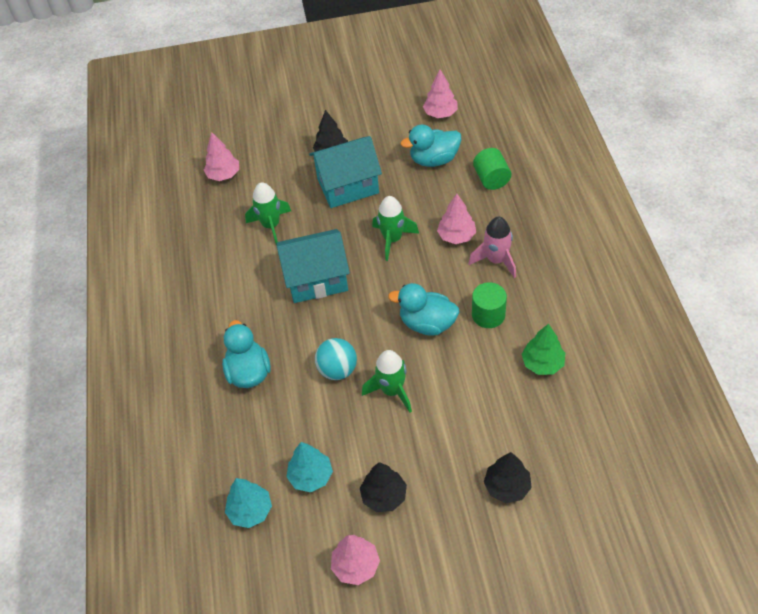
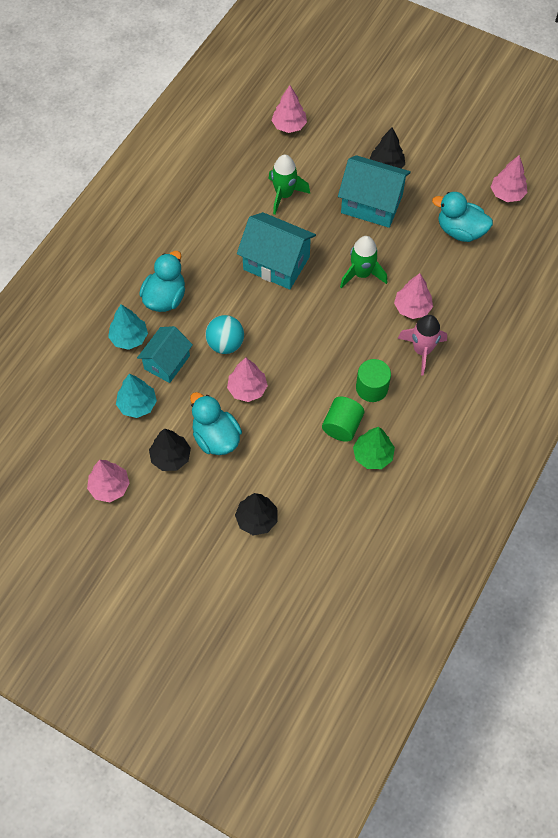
camera: 35 degrees right, 10 degrees up
turquoise tree [225,478,272,528] -> turquoise tree moved to [108,304,148,350]
green rocket [362,350,412,413] -> pink tree [227,357,268,402]
turquoise duck [388,283,459,336] -> turquoise duck moved to [190,392,242,455]
green cylinder [473,148,511,190] -> green cylinder moved to [322,397,364,442]
none -> turquoise house [137,326,193,383]

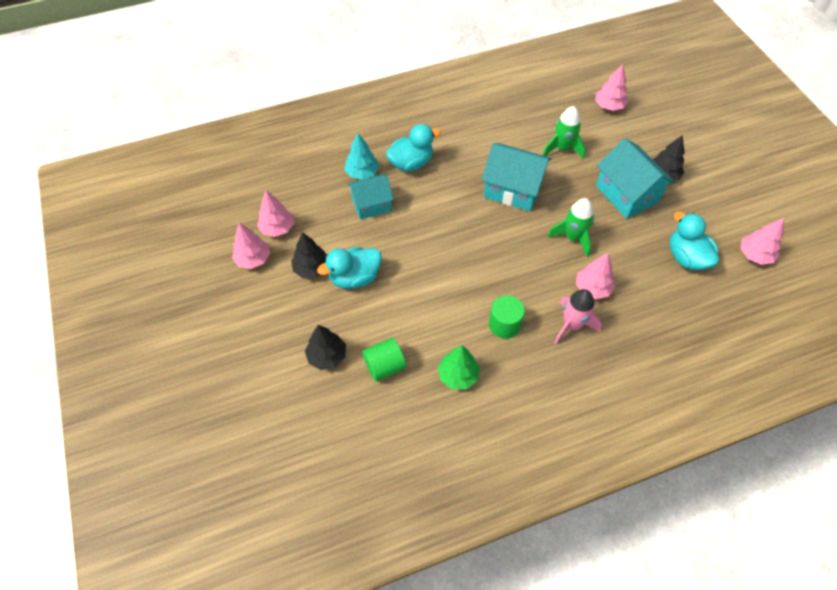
camera: 40 degrees right, 5 degrees down
turquoise tree [116,374,157,418] -> none
turquoise duck [190,392,242,455] -> turquoise duck turned 120 degrees counterclockwise [317,247,382,289]
turquoise ball [205,315,244,354] -> none
pink tree [227,357,268,402] -> pink tree moved to [257,190,294,237]
turquoise house [237,212,316,290] -> turquoise house turned 45 degrees counterclockwise [482,143,551,211]
green cylinder [322,397,364,442] -> green cylinder moved to [362,338,406,381]

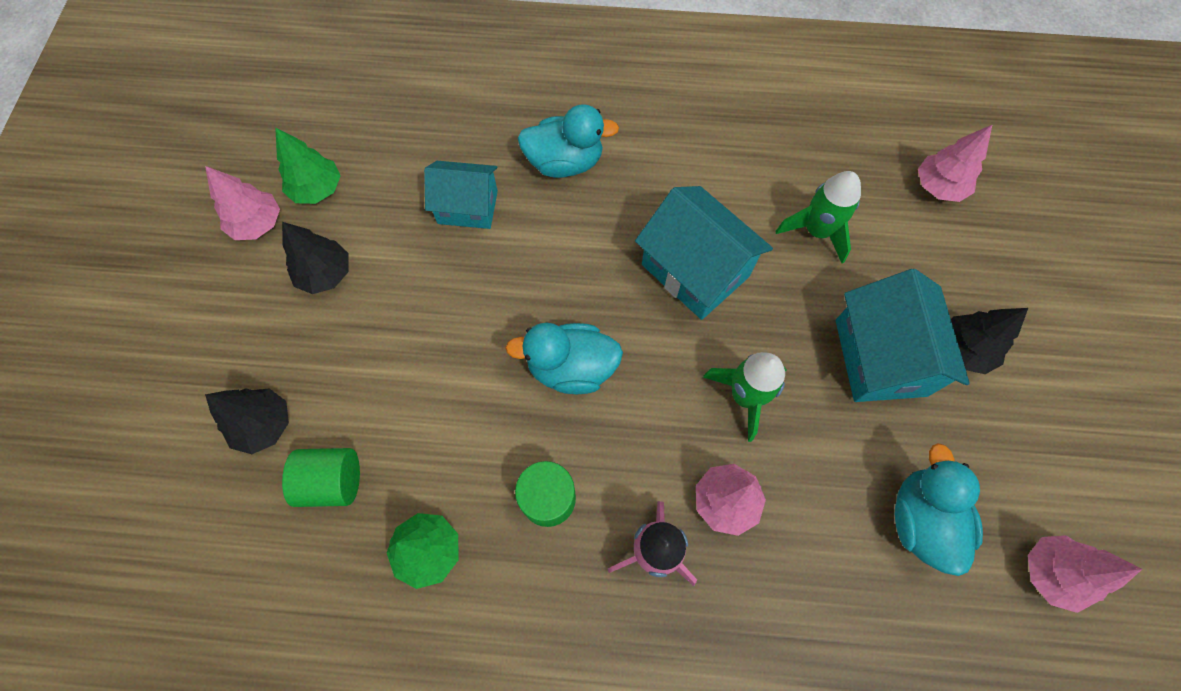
camera: 25 degrees right, 10 degrees up
pink tree [257,190,294,237] -> green tree [275,127,341,204]
turquoise duck [317,247,382,289] -> turquoise duck moved to [505,323,623,394]
turquoise tree [345,133,379,179] -> none

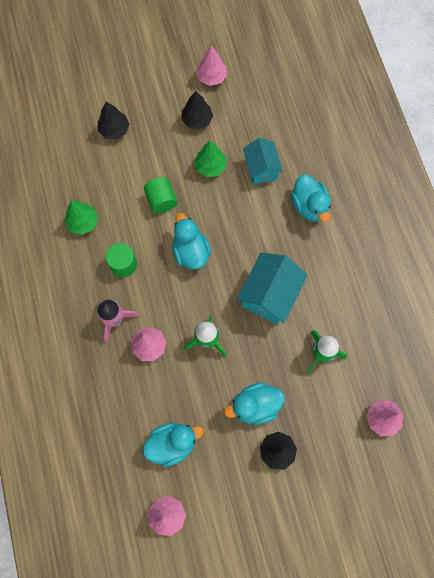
camera: 70 degrees right, 5 degrees up
green tree [275,127,341,204] -> green tree moved to [194,141,226,177]
green cylinder [282,448,360,507] -> green cylinder moved to [144,177,177,214]
turquoise house [836,269,970,402] -> turquoise duck [224,382,285,425]

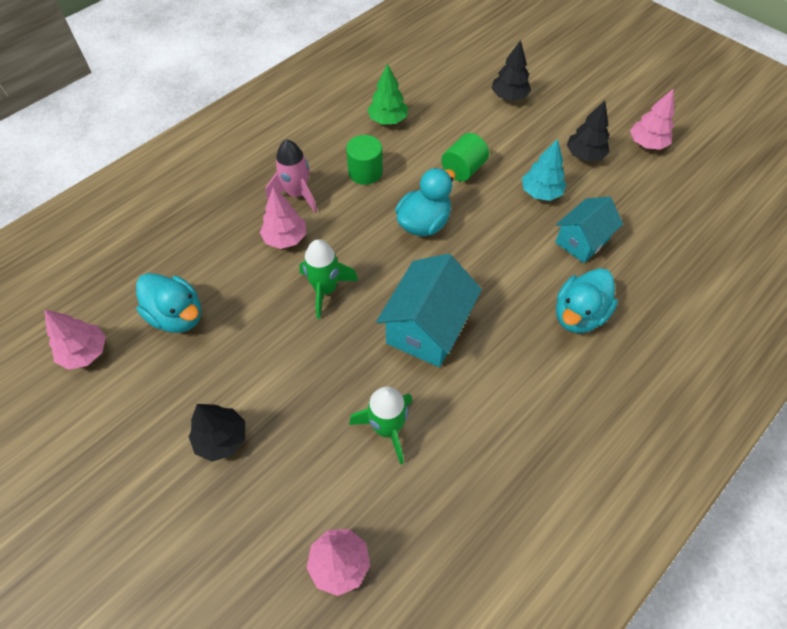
camera: 60 degrees right, 15 degrees down
green tree [194,141,226,177] -> turquoise tree [522,139,566,201]
turquoise duck [224,382,285,425] -> none
turquoise house [237,253,308,325] -> turquoise house turned 60 degrees counterclockwise [376,254,482,367]

